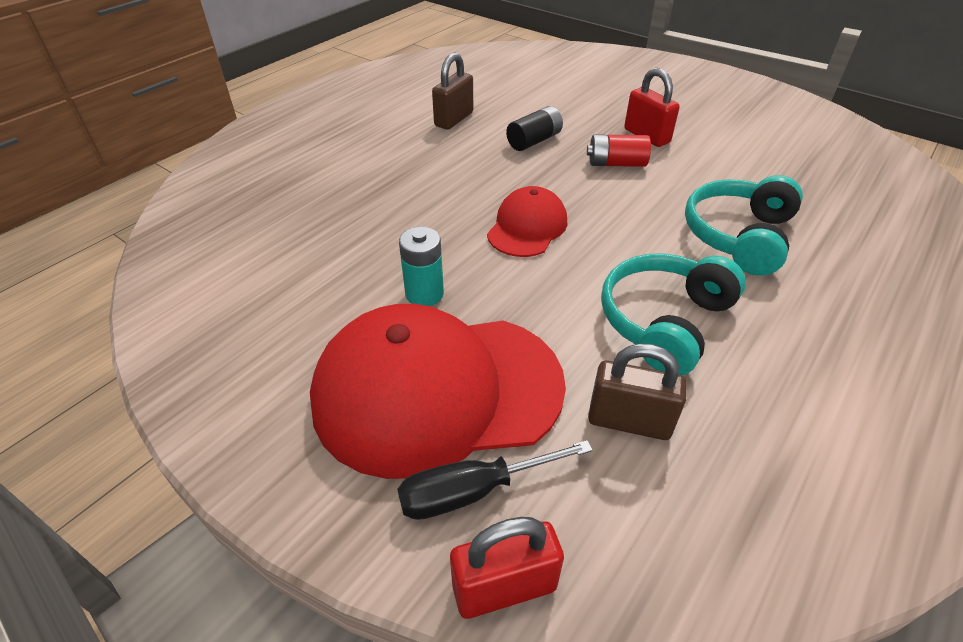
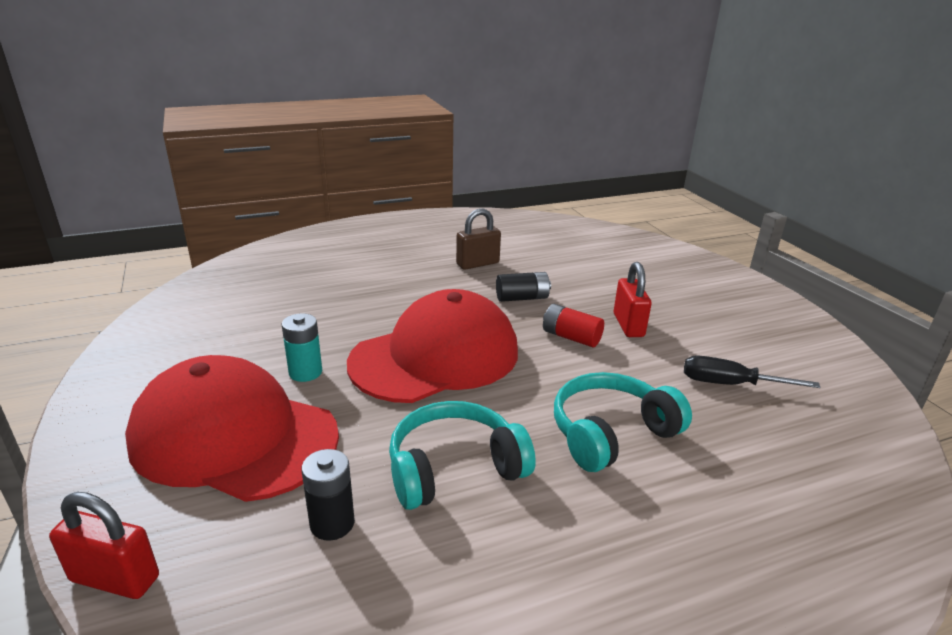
camera: 30 degrees right, 15 degrees down
black screwdriver [397,440,593,520] -> black screwdriver moved to [684,355,821,388]
red cap [487,186,567,257] -> red cap [347,289,518,403], size x1.98
brown padlock [588,343,687,440] -> black battery [302,449,355,541]

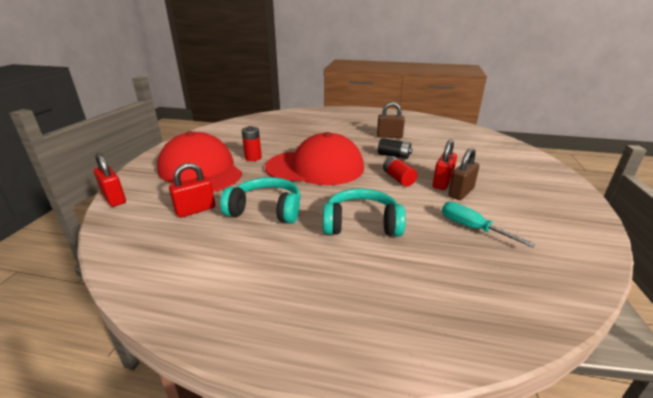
camera: 35 degrees right, 0 degrees up
turquoise battery [282,313,322,382] -> red battery [242,126,262,161]
black battery [302,449,355,541] -> red padlock [169,163,215,218]
black screwdriver [684,355,821,388] -> turquoise screwdriver [442,202,536,248]
none -> brown padlock [448,148,480,200]

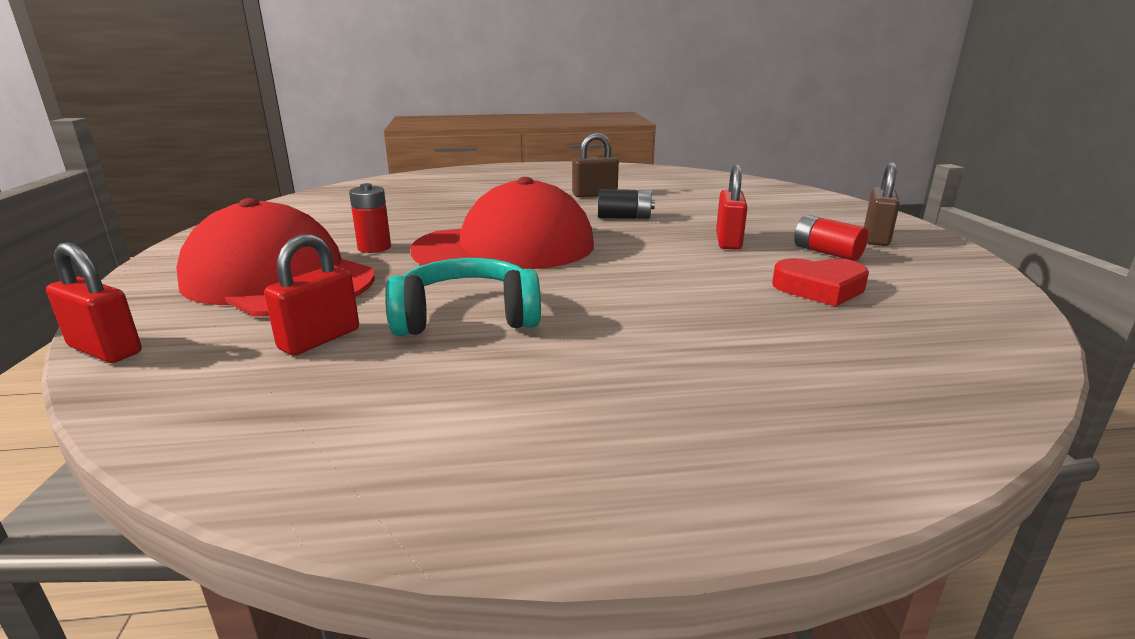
camera: 20 degrees left, 5 degrees down
turquoise headphones [323,188,406,236] -> none
red battery [383,156,417,186] -> red battery moved to [794,215,868,261]
turquoise screwdriver [442,202,536,248] -> red heart [772,258,869,307]
brown padlock [448,148,480,200] -> brown padlock moved to [864,163,900,246]

